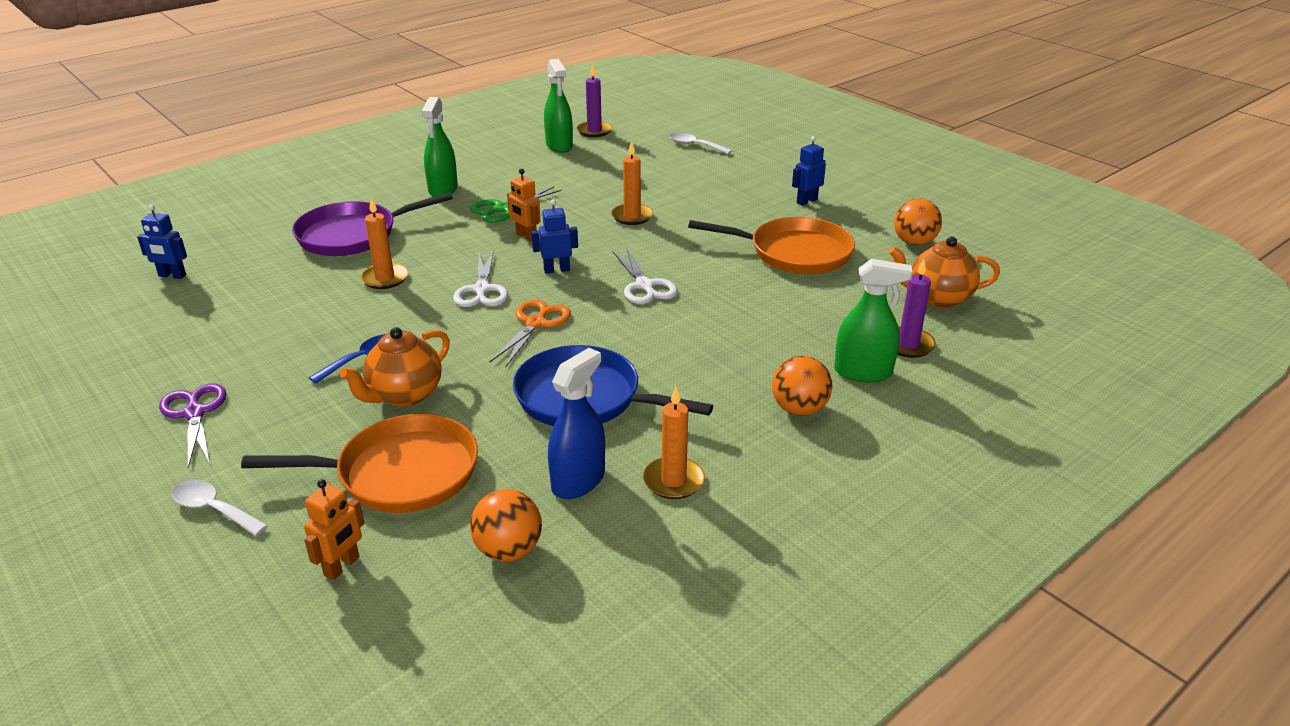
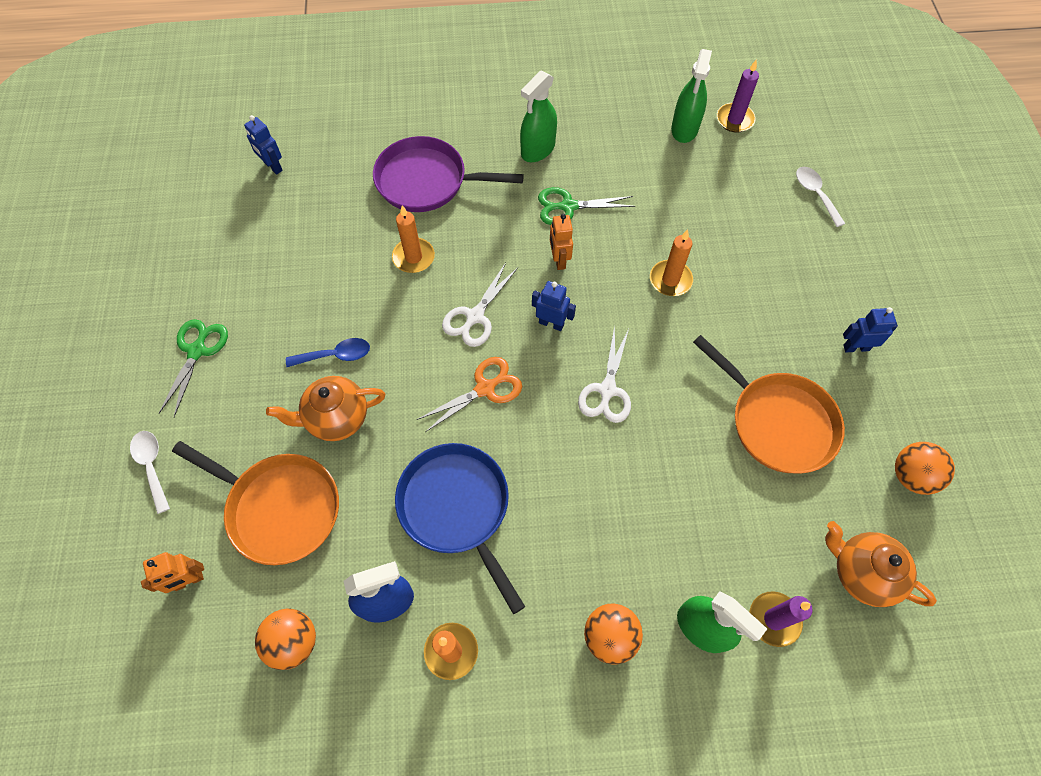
camera: 35 degrees right, 30 degrees up
purple scissors [159,383,227,468] -> green scissors [158,319,228,417]

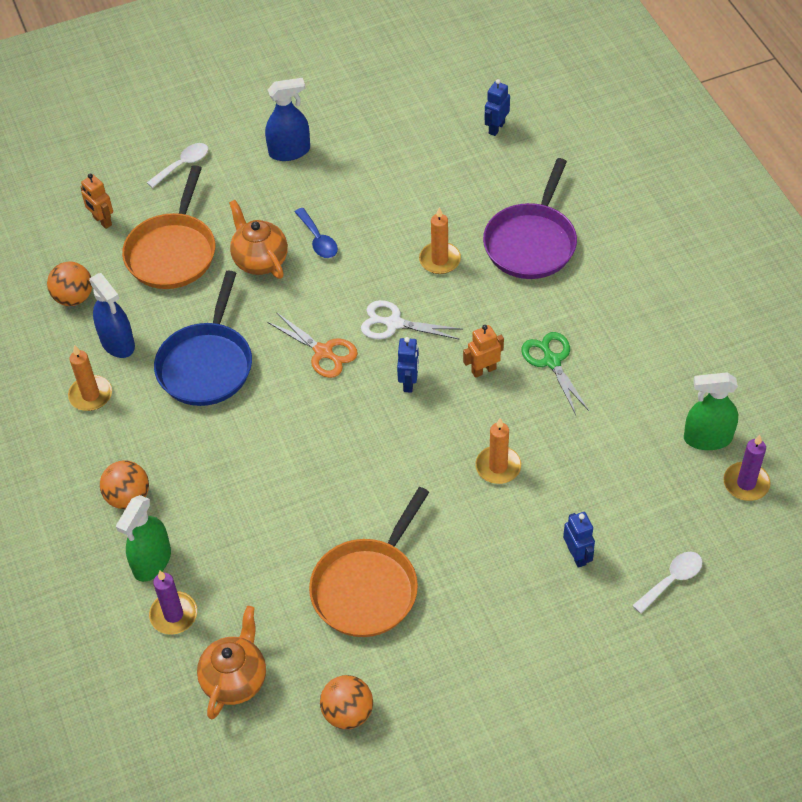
camera: 75 degrees right, 10 degrees down
green scissors [158,319,228,417] -> blue spray bottle [265,78,310,161]
purple pan [373,136,524,212] -> purple pan turned 150 degrees counterclockwise [483,158,577,279]
blue pan [395,443,525,614] -> blue pan turned 150 degrees clockwise [154,271,252,406]
green spray bottle [520,71,557,162] -> none
white scissors [578,326,631,423] -> none
blue robot [843,307,898,352] -> blue robot moved to [563,512,595,568]

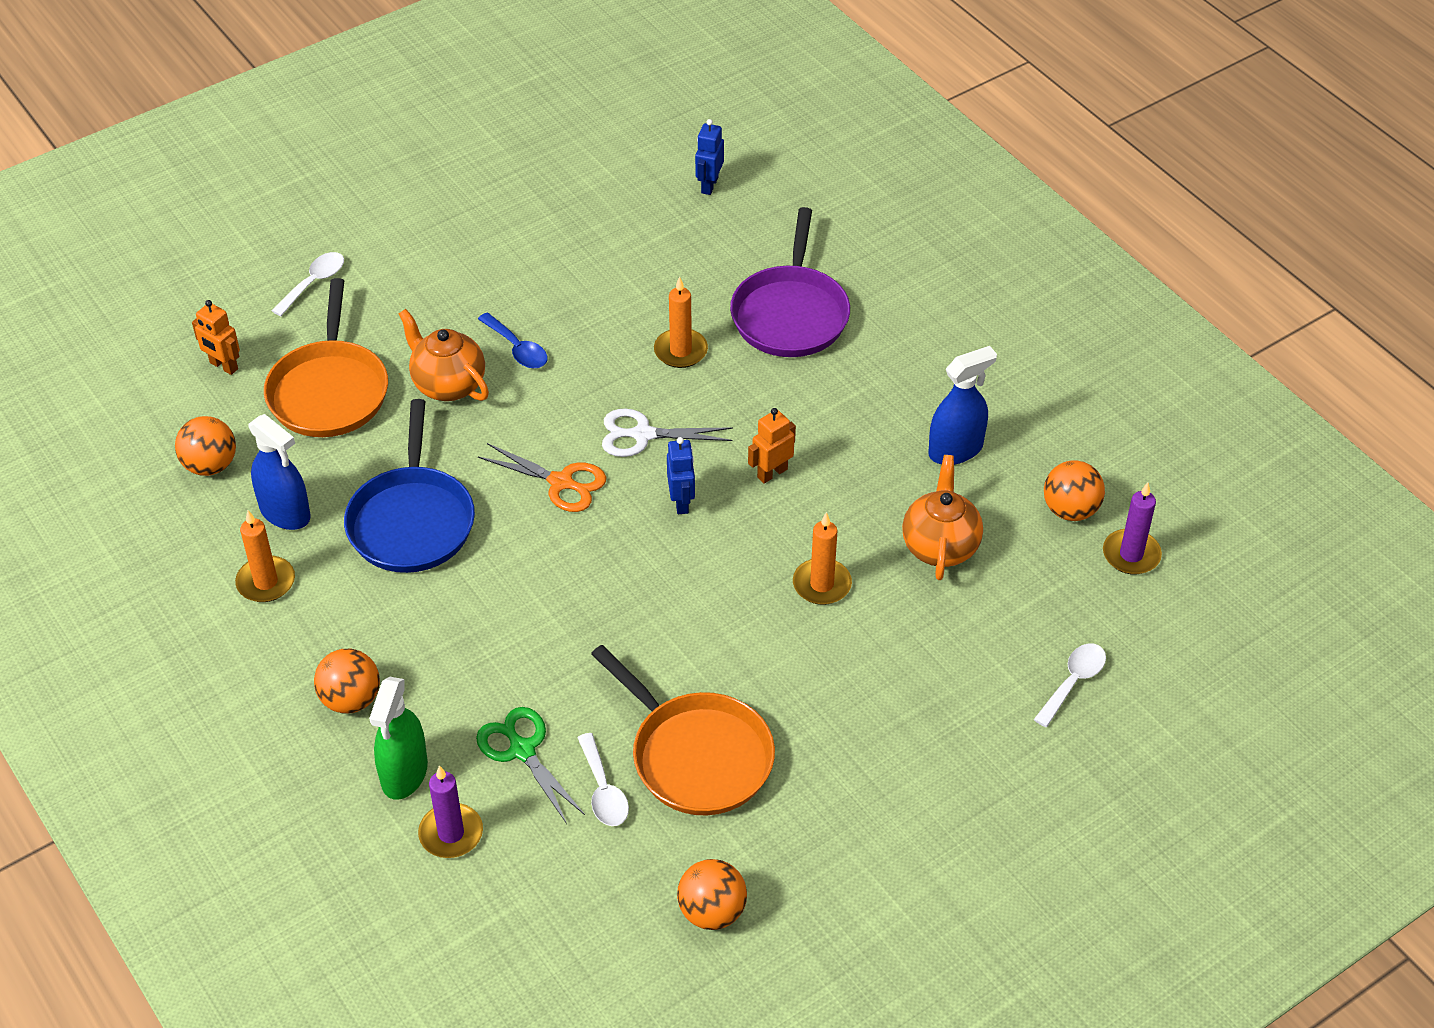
camera: 15 degrees left, 5 degrees down
orange teapot [197,606,266,719] -> orange teapot moved to [902,455,983,580]
blue spray bottle [265,78,310,161] -> blue spray bottle moved to [928,346,997,465]
orange pan [309,487,429,637] -> orange pan turned 60 degrees counterclockwise [591,645,775,815]
green scissors [521,332,589,415] -> green scissors moved to [476,707,585,824]
blue robot [563,512,595,568] -> none
green spray bottle [684,372,738,450] -> orange ball [1044,460,1105,521]
none -> white spoon [577,733,629,826]

